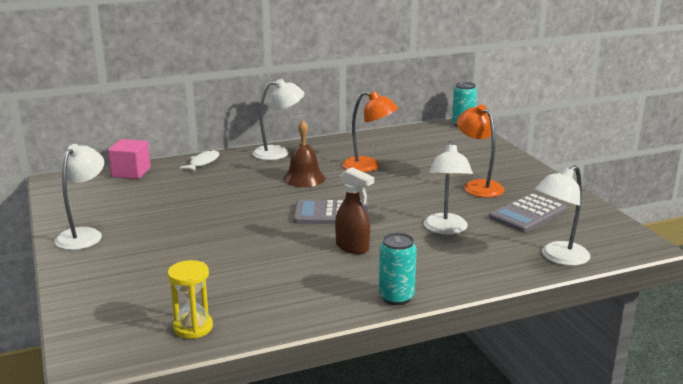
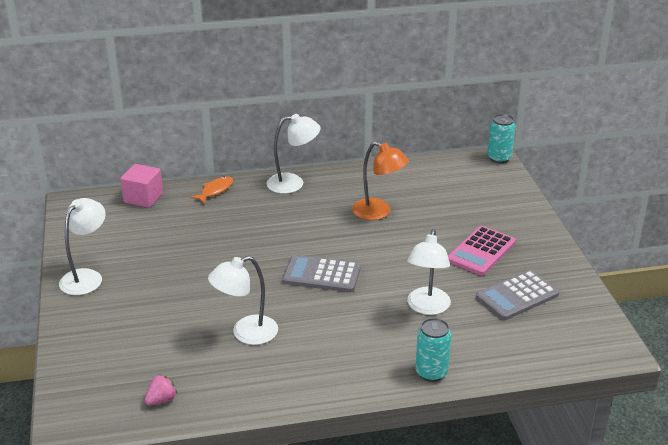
camera: 10 degrees right, 10 degrees up
yellow hourglass [168,260,213,339] -> pink strawberry [145,374,177,405]
white fish [180,150,219,171] -> orange fish [190,176,233,203]
brown bell [283,120,325,187] -> none
brown spray bottle [335,167,374,254] -> none
turquoise can [379,233,417,305] -> turquoise can moved to [415,318,451,382]
orange lamp [457,105,504,198] -> pink calculator [448,226,516,276]
white lamp [535,165,590,266] -> white lamp moved to [208,256,278,345]

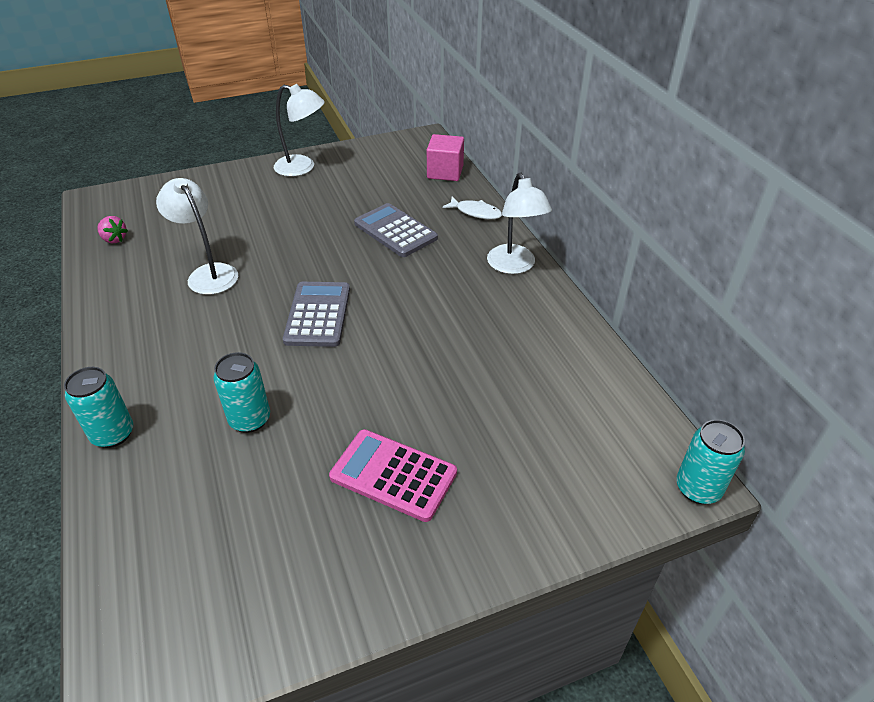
camera: 80 degrees right, 10 degrees up
orange fish [190,176,233,203] -> white fish [442,197,502,219]
orange lamp [352,141,409,220] -> none
white lamp [407,229,451,315] -> turquoise can [213,352,270,433]
grey calculator [476,270,559,320] -> grey calculator moved to [354,203,438,257]

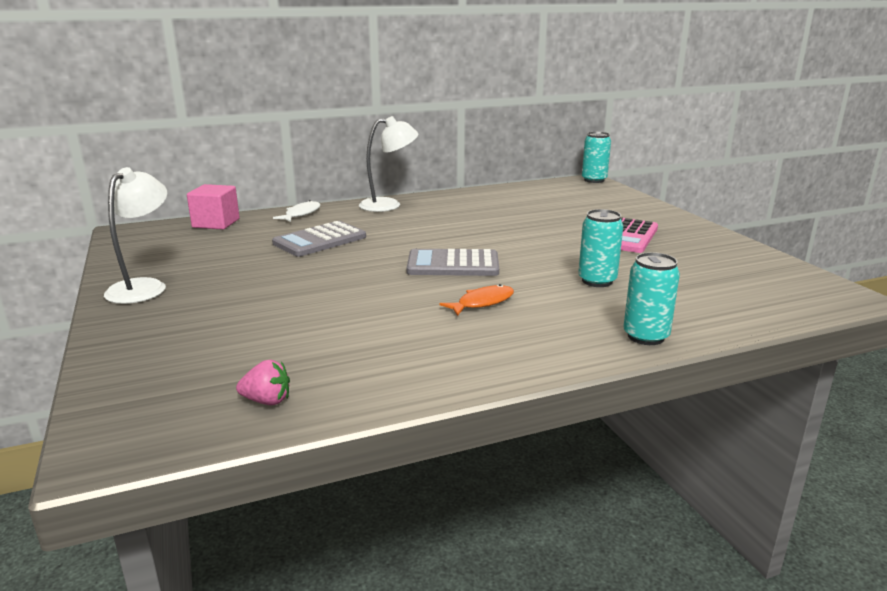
camera: 90 degrees left, 20 degrees down
pink strawberry [97,216,128,243] -> pink strawberry turned 60 degrees clockwise [236,360,290,405]
white lamp [156,178,238,295] -> none
none -> orange fish [440,284,514,316]

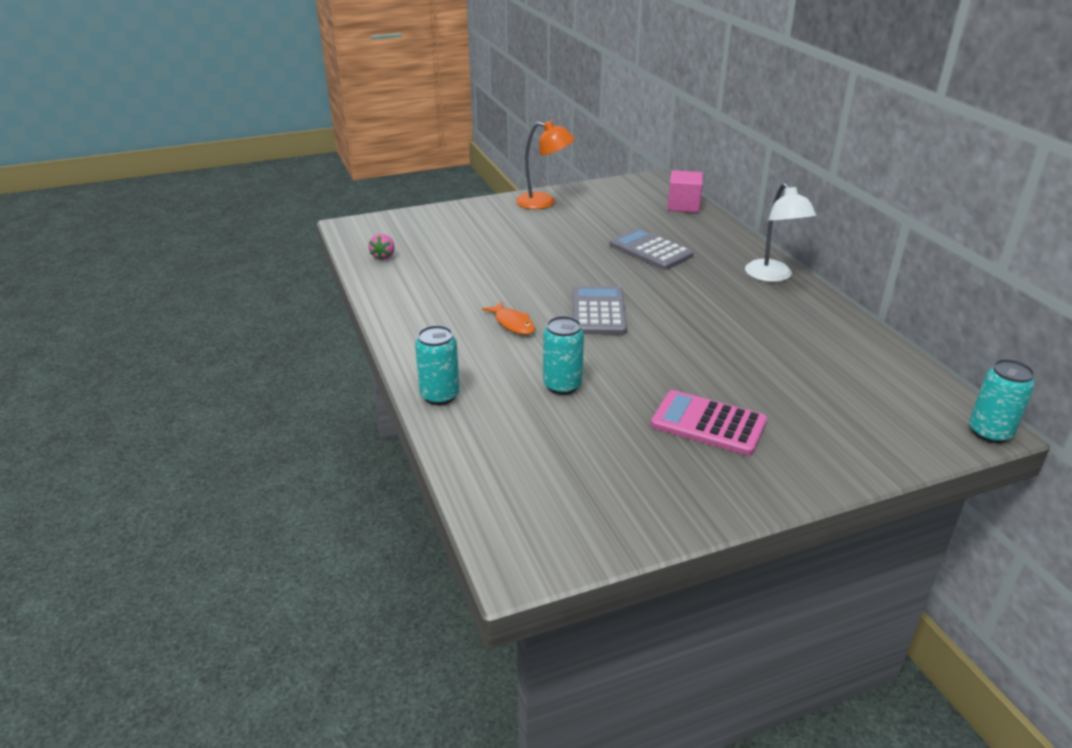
camera: 90 degrees right, 10 degrees up
white lamp [104,167,167,304] -> orange lamp [516,121,575,209]
white fish [273,200,320,222] -> none

